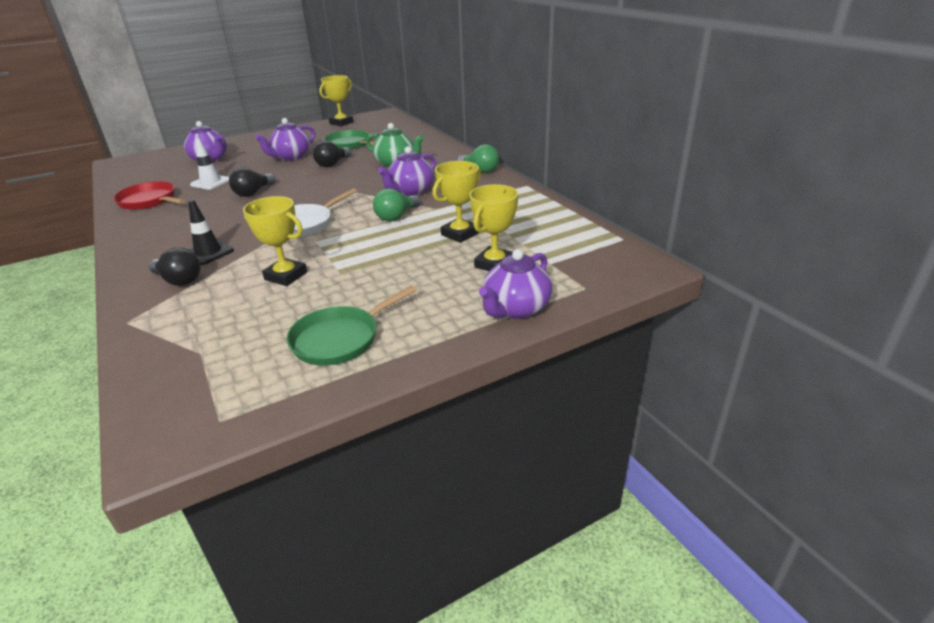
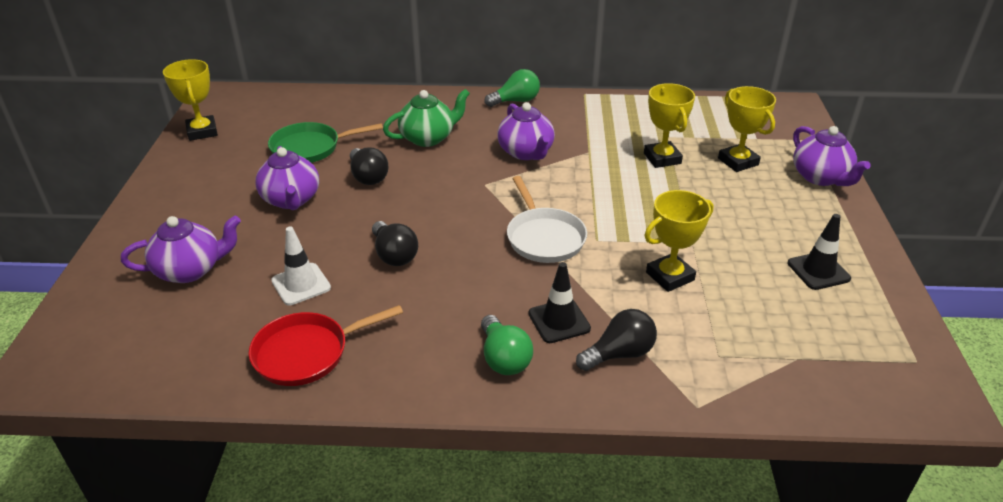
camera: 60 degrees left, 5 degrees up
green pan [287,285,417,366] -> black traffic cone [788,214,851,290]
green light bulb [373,188,421,221] -> green light bulb moved to [481,315,533,375]

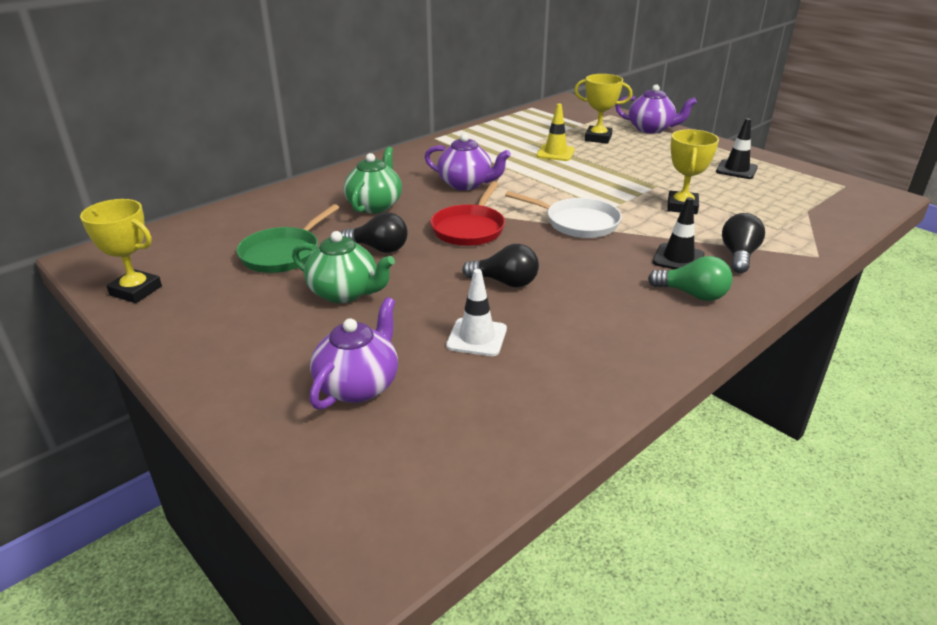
camera: 45 degrees left, 5 degrees down
red pan [249,305,403,386] -> red pan moved to [430,181,505,246]
purple teapot [255,146,319,210] -> green teapot [292,231,395,303]
green light bulb [484,69,540,107] -> none
yellow trophy [644,83,695,168] -> yellow traffic cone [536,103,575,161]

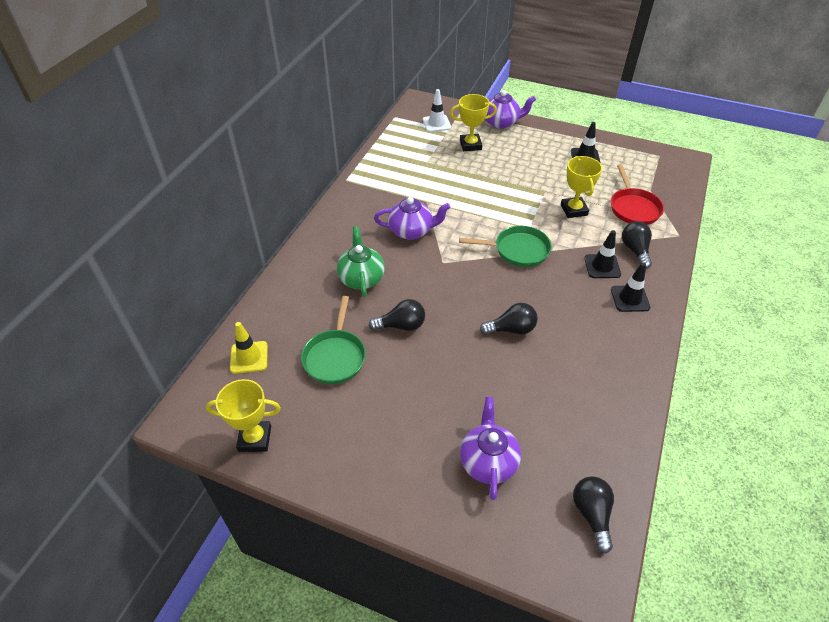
camera: 25 degrees left, 15 degrees up
green teapot [292,231,395,303] -> none
red pan [430,181,505,246] -> red pan moved to [611,164,664,225]
white traffic cone [446,269,507,356] -> white traffic cone moved to [423,89,451,132]
white pan [505,191,622,238] -> green pan [459,226,552,267]
yellow traffic cone [536,103,575,161] -> yellow traffic cone moved to [230,322,268,374]
green light bulb [648,256,732,301] -> black traffic cone [611,263,650,312]
none -> black light bulb [573,476,614,554]

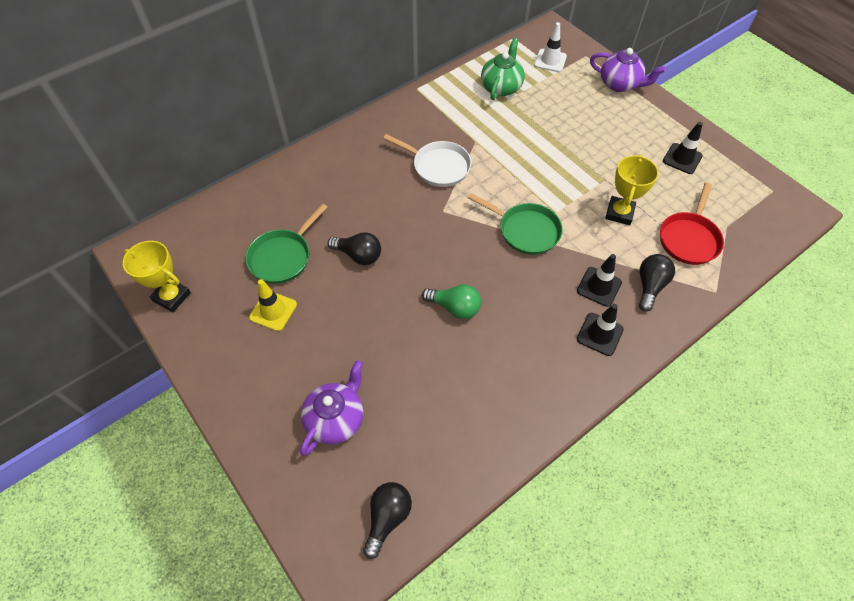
camera: 30 degrees right, 10 degrees up
yellow traffic cone [230,322,268,374] -> yellow traffic cone moved to [249,279,297,331]
green teapot [337,226,385,297] -> green teapot moved to [481,38,525,100]
purple teapot [374,197,450,240] -> white pan [383,134,471,187]
yellow trophy [450,94,497,151] -> none
black light bulb [480,303,538,335] -> green light bulb [422,284,481,319]

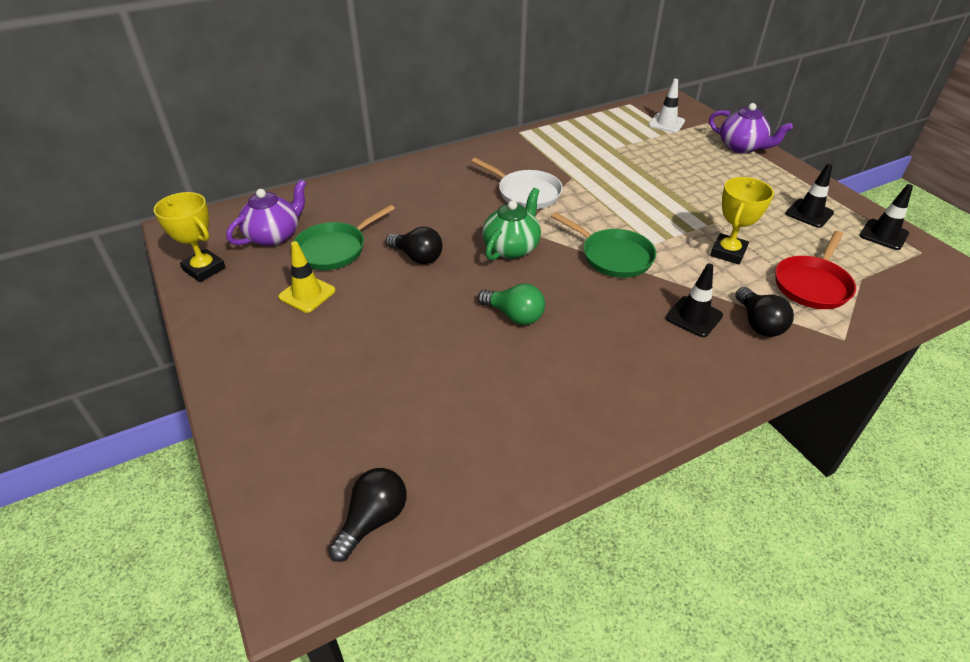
camera: 10 degrees right, 15 degrees down
purple teapot [300,360,363,456] -> purple teapot moved to [226,179,306,246]
green teapot [481,38,525,100] -> green teapot moved to [482,188,541,261]
black traffic cone [577,304,624,356] -> black traffic cone moved to [859,184,913,250]
black light bulb [639,254,675,312] -> black light bulb turned 135 degrees clockwise [735,287,794,337]

